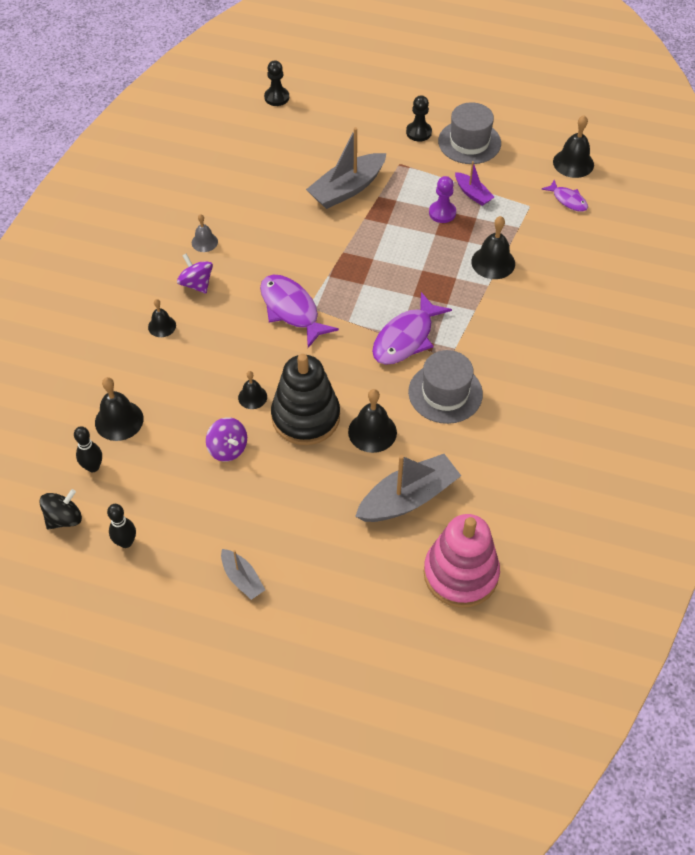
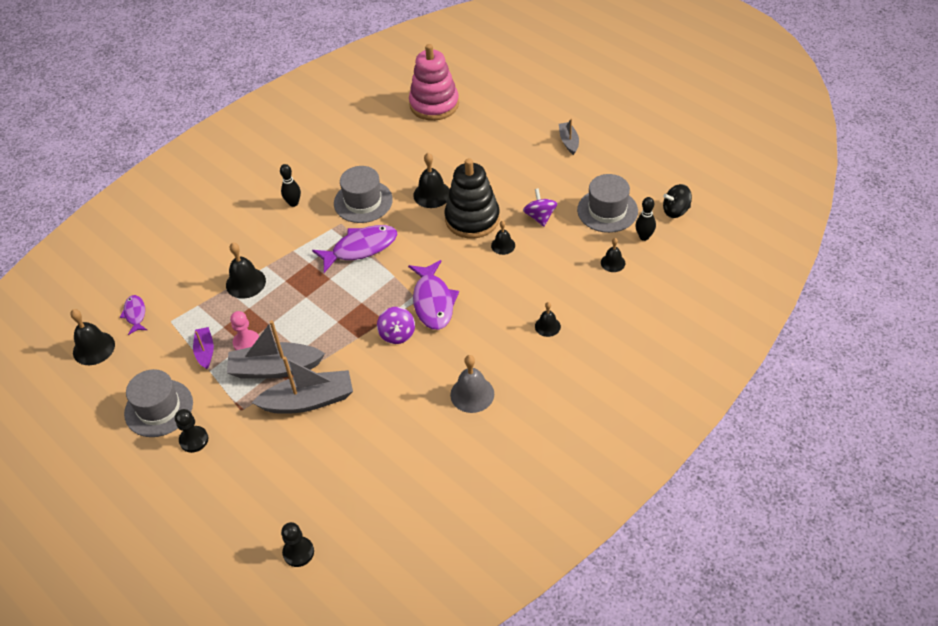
camera: 150 degrees left, 5 degrees down
black bell [95,377,143,441] -> black bell [601,238,625,272], size x0.61
black bowling pin [107,504,136,548] -> black bowling pin moved to [280,164,301,207]
purple spinning top [177,254,213,294] -> purple spinning top moved to [377,307,415,344]
grey bell [192,214,218,252] -> grey bell [450,355,494,413], size x1.64
grey boat [355,454,461,522] -> grey boat moved to [227,320,325,379]
purple pawn [429,176,456,223] -> pink pawn [230,311,259,350]
none -> grey hat [577,174,638,233]

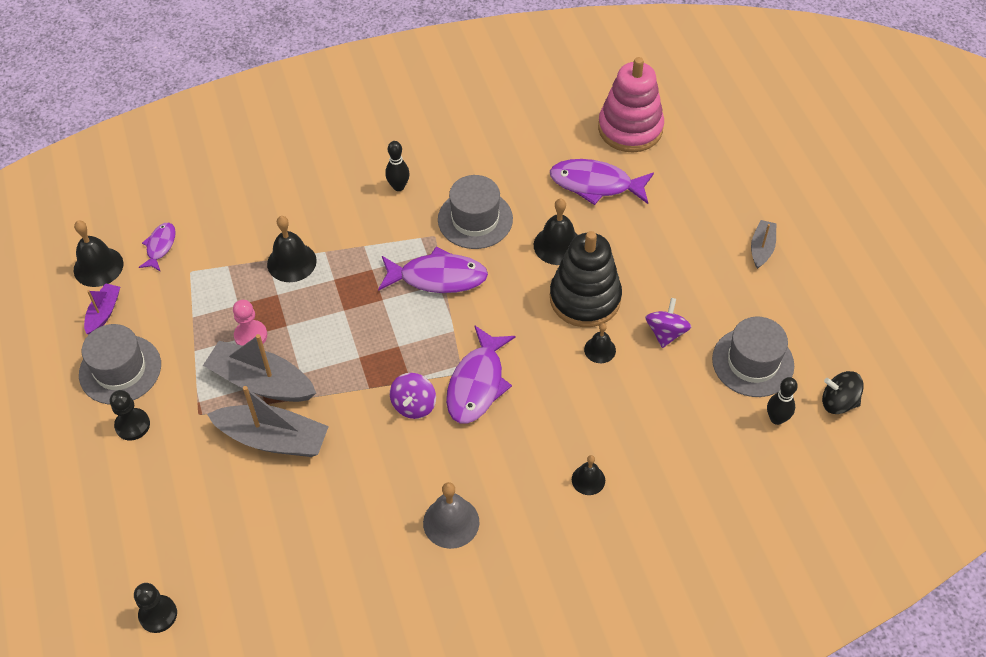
camera: 25 degrees right, 5 degrees up
purple boat [193,327,214,369] -> purple boat moved to [84,283,120,334]
black bell [601,238,625,272] -> none
none -> purple fish [550,159,654,205]

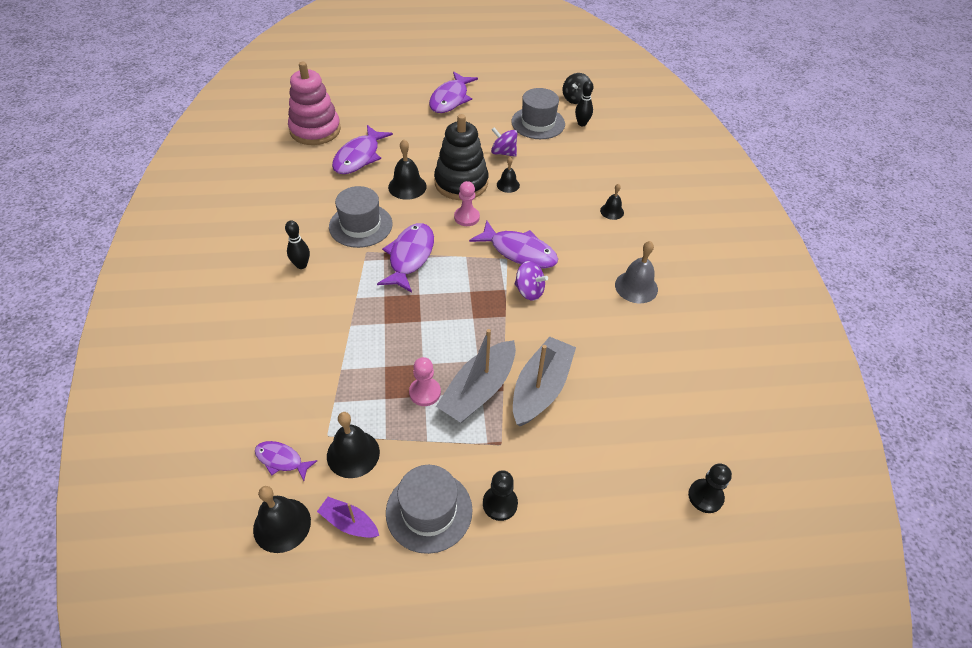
camera: 80 degrees left, 5 degrees down
black bell [267,216,317,282] -> black bell moved to [327,412,380,478]
grey boat [751,220,776,269] -> purple fish [429,71,478,113]
none -> pink pawn [454,181,480,226]

